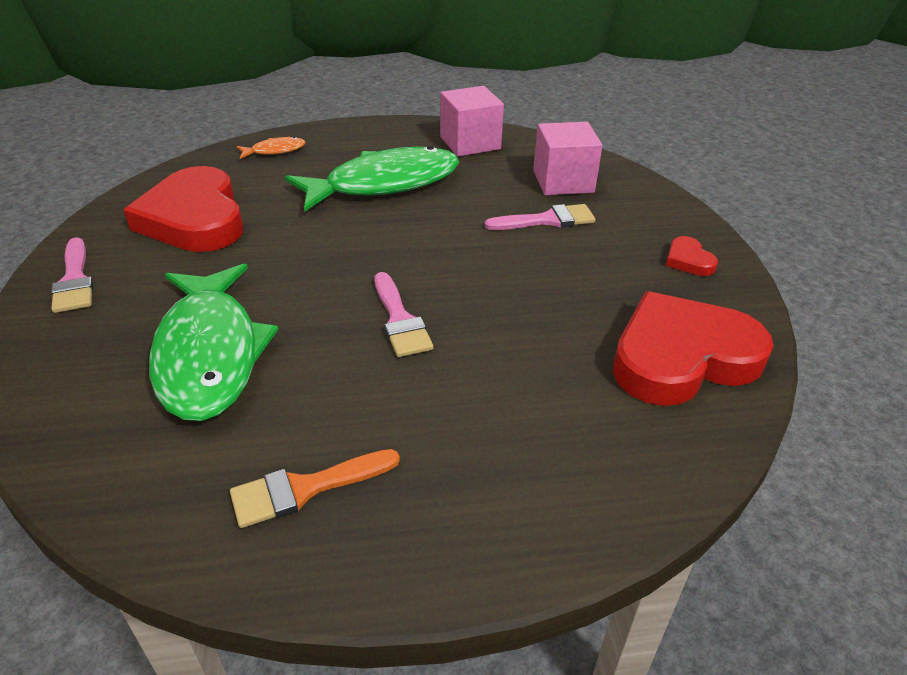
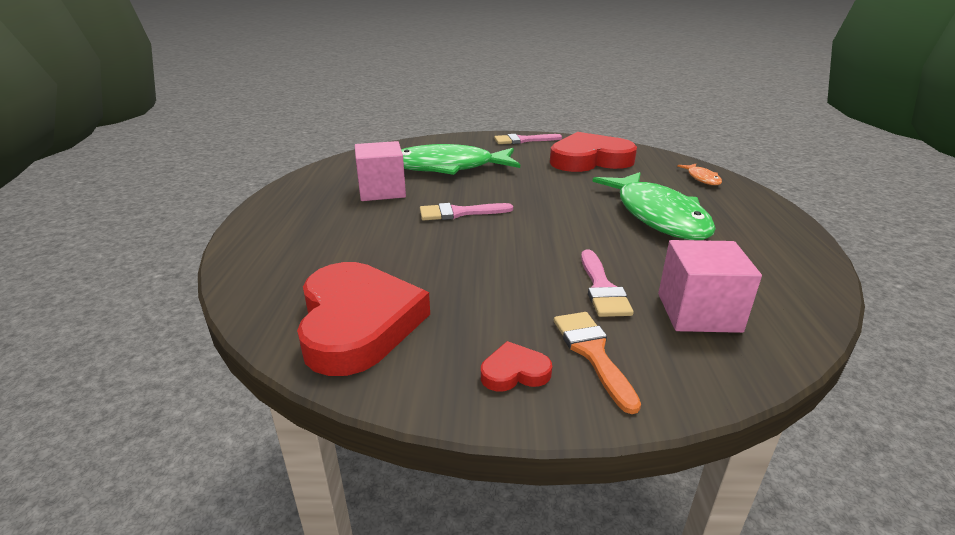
camera: 100 degrees right, 10 degrees down
orange brush [230,449,400,528] -> orange brush moved to [554,312,641,414]
pink cube [440,86,504,157] -> pink cube moved to [355,141,406,201]

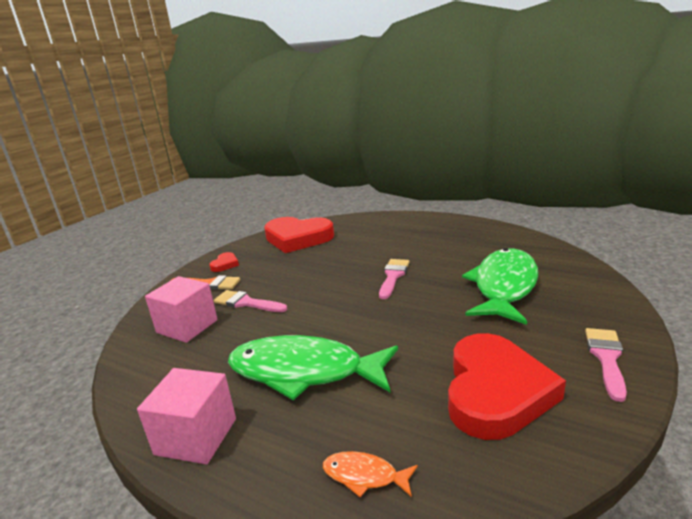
camera: 120 degrees right, 5 degrees down
pink cube [355,141,406,201] -> pink cube moved to [137,368,236,464]

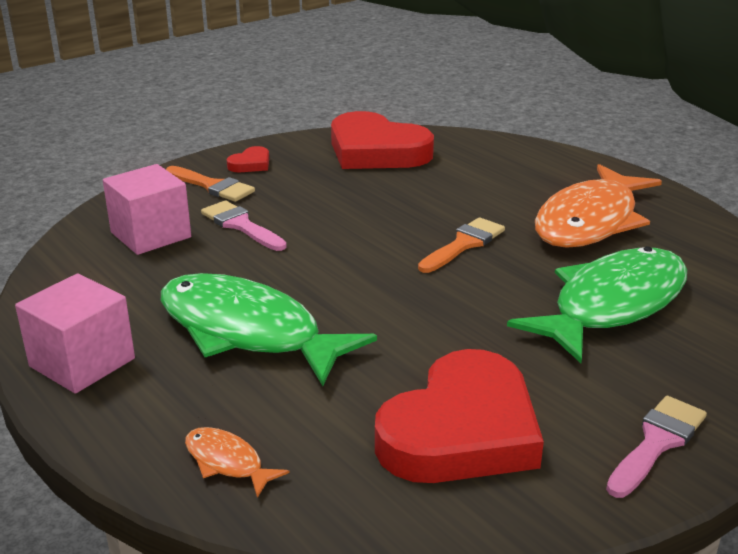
camera: 20 degrees right, 5 degrees up
pink brush [379,259,410,299] -> orange brush [418,217,505,273]
none -> orange fish [535,164,662,248]

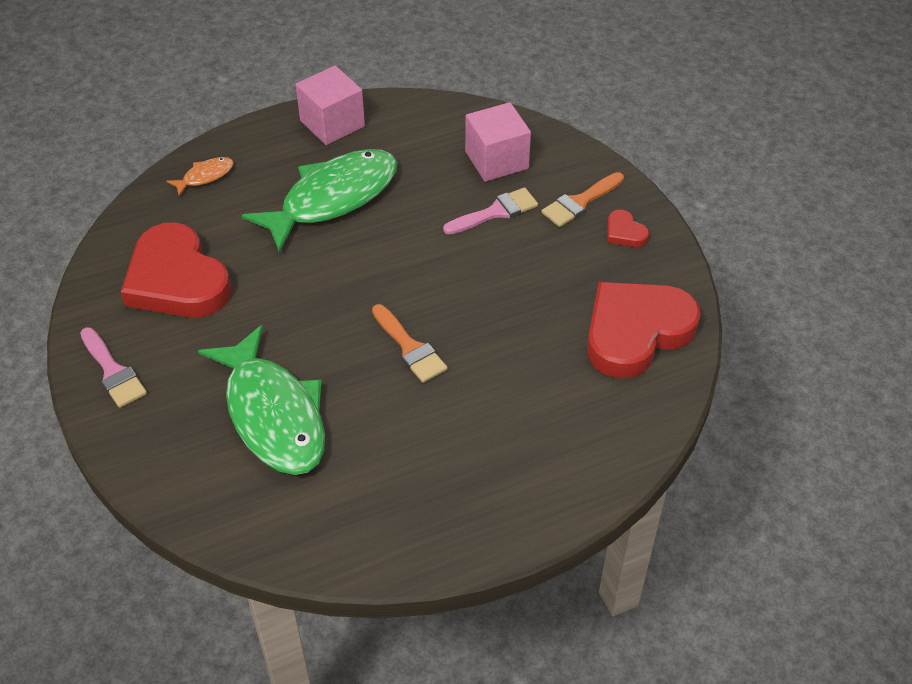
camera: 105 degrees right, 20 degrees up
orange fish [535,164,662,248] -> none

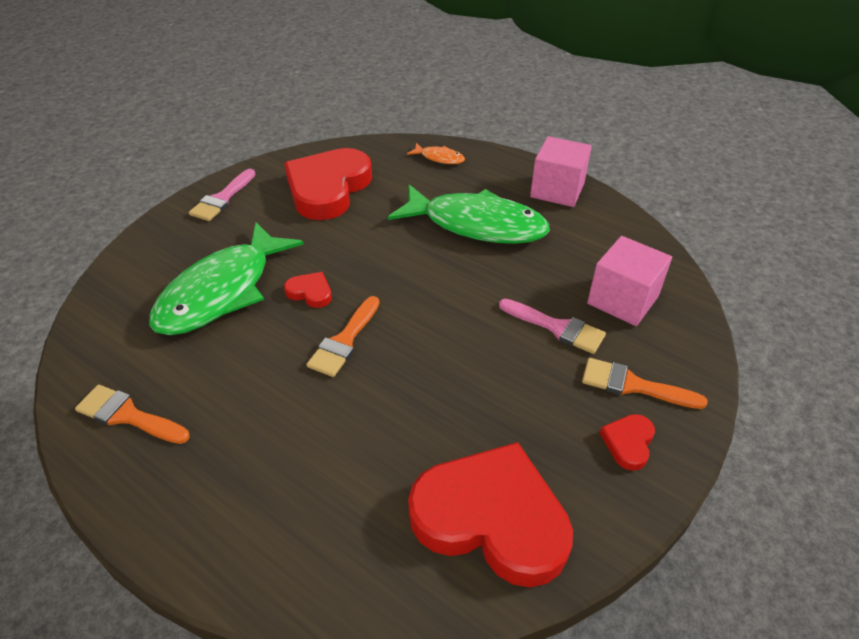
camera: 60 degrees right, 5 degrees down
none -> orange brush [75,385,190,444]
none -> red heart [284,272,332,308]

